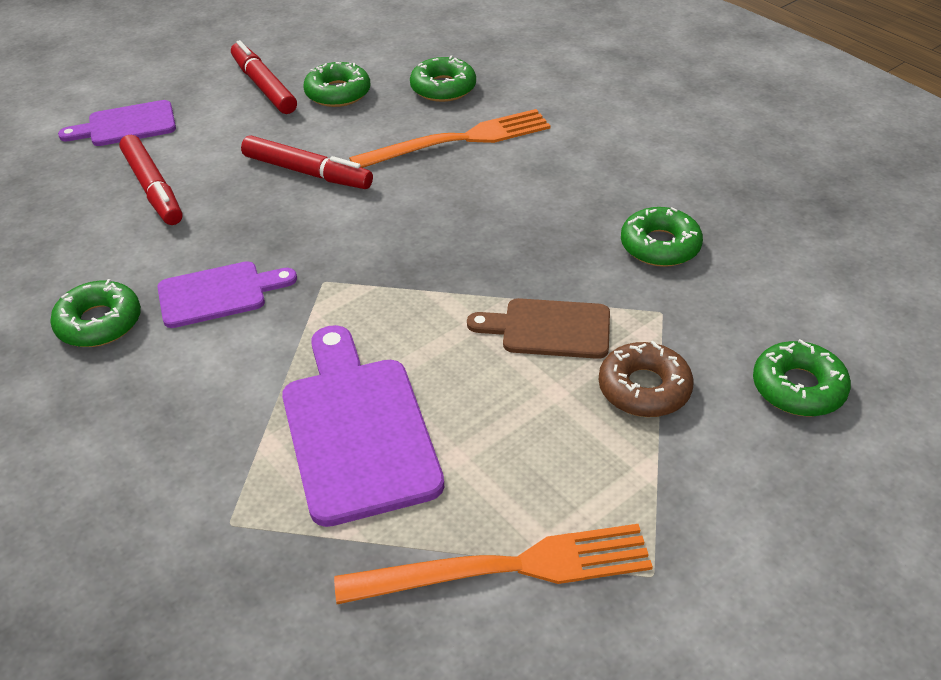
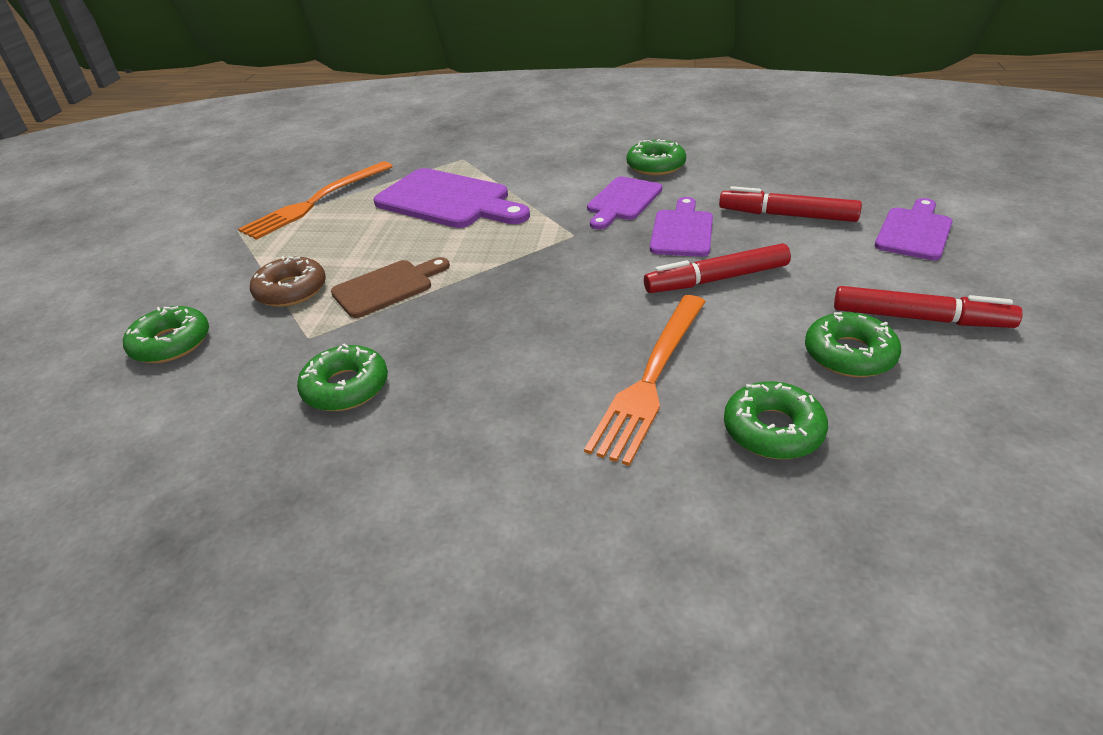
camera: 140 degrees right, 5 degrees down
none -> purple cutting board [650,197,713,257]

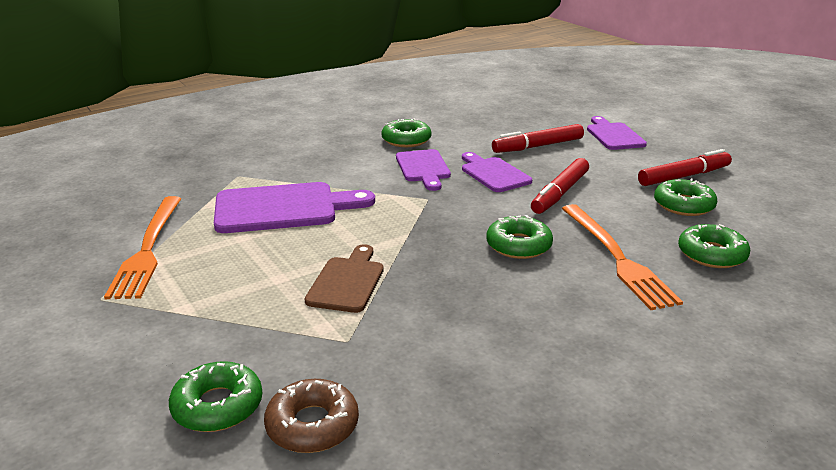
camera: 45 degrees left, 10 degrees down
brown donut [250,256,326,307] -> brown donut moved to [264,379,359,453]
green donut [297,344,388,411] -> green donut moved to [486,215,553,259]

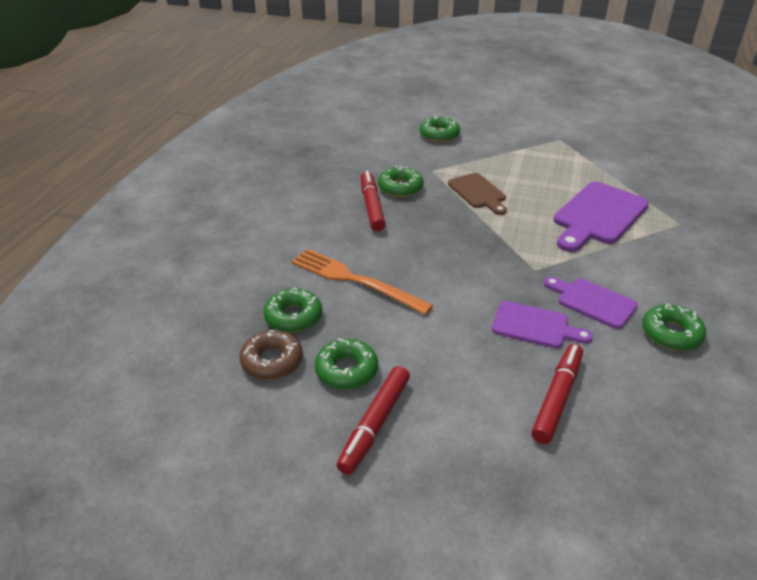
camera: 140 degrees right, 10 degrees up
orange fork [104,196,181,299] -> none
brown donut [264,379,359,453] -> brown donut moved to [240,330,303,380]
green donut [486,215,553,259] -> green donut moved to [378,166,424,197]
red marker [531,158,589,214] -> red marker moved to [361,171,385,231]
purple cutting board [587,116,647,150] -> none

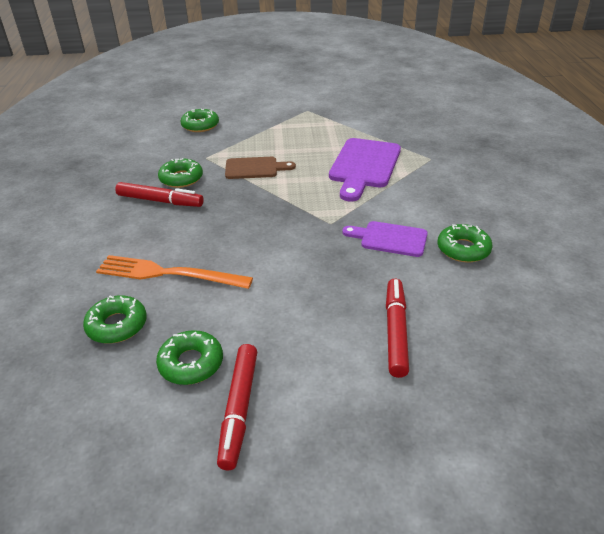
camera: 20 degrees left, 0 degrees up
brown donut [240,330,303,380] -> none
red marker [361,171,385,231] -> red marker turned 135 degrees clockwise [115,182,204,207]
brown cutting board [448,173,507,215] -> brown cutting board turned 45 degrees counterclockwise [225,157,296,179]
purple cutting board [492,301,593,348] -> none

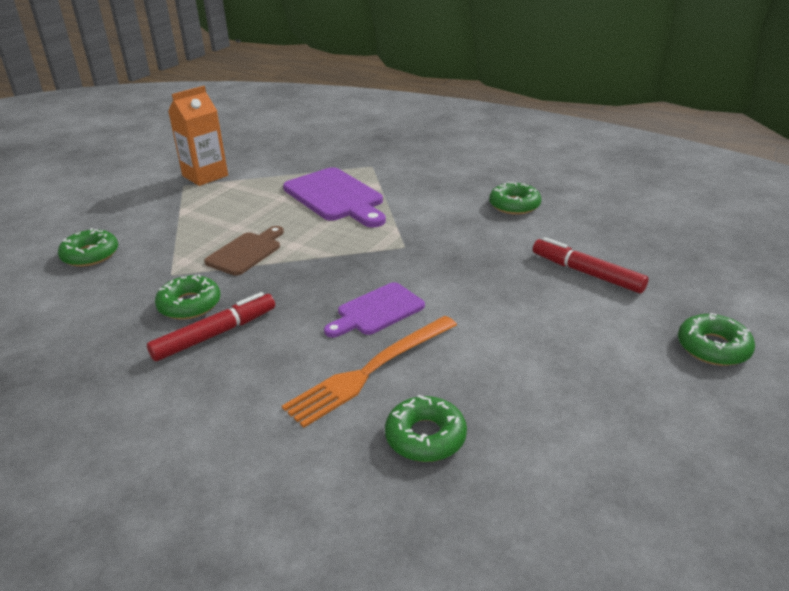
camera: 55 degrees left, 5 degrees down
green donut [156,330,223,385] -> green donut moved to [678,313,755,366]
red marker [217,344,257,470] -> none
purple cutting board [342,221,428,257] -> purple cutting board moved to [324,282,425,338]
none -> orange carton [168,86,228,186]

